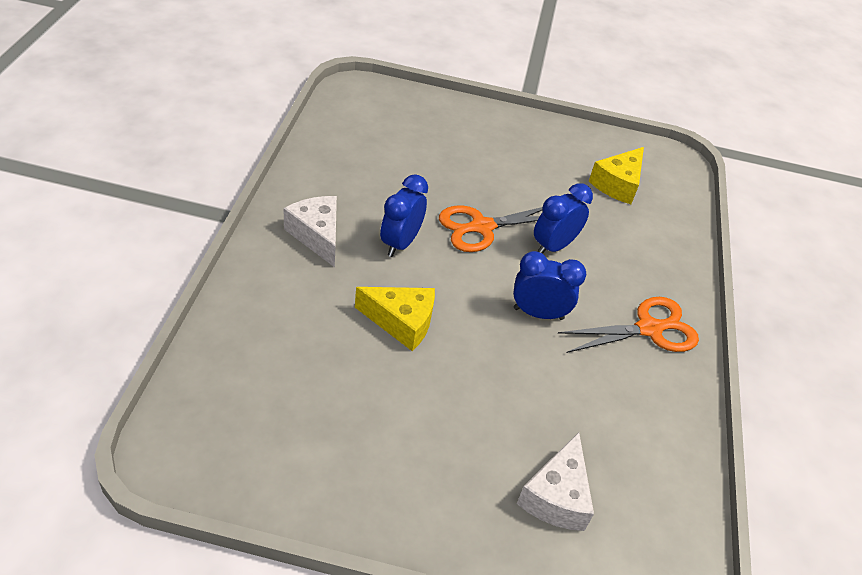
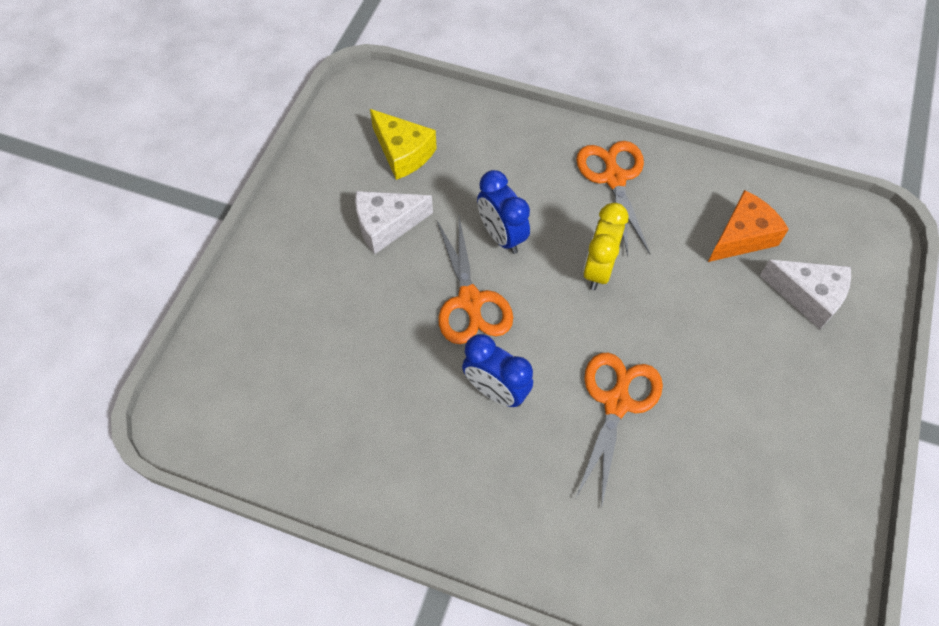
camera: 75 degrees left, 15 degrees up
white cheese [283,196,337,267] -> white cheese moved to [355,191,433,254]
yellow cheese [355,287,435,351] -> orange scissors [576,353,663,509]
blue clock [513,251,586,320] -> yellow clock [583,203,629,290]
none -> orange cheese [708,190,789,262]

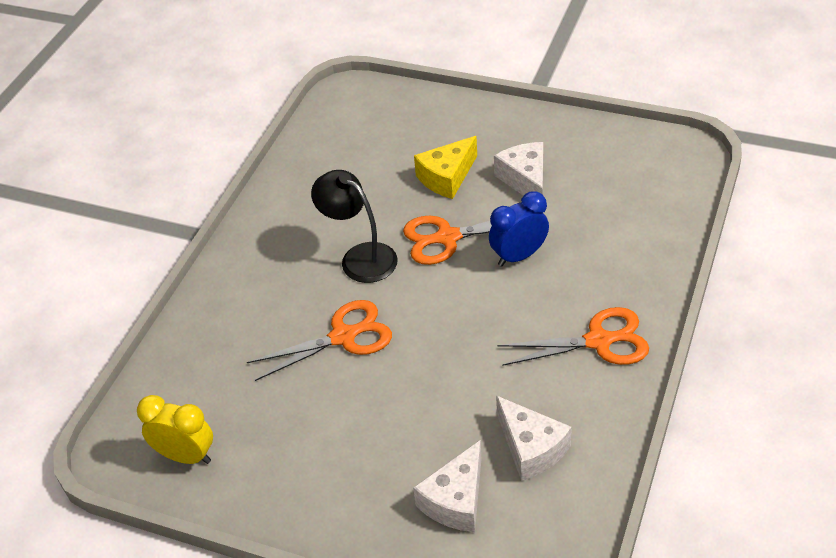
camera: 95 degrees right, 15 degrees down
yellow cheese [370,109,437,180] -> yellow cheese moved to [414,136,477,199]
blue clock [462,334,533,407] -> black lamp [311,170,398,283]
orange scissors [576,353,663,509] -> orange scissors turned 45 degrees counterclockwise [247,300,392,381]
yellow clock [583,203,629,290] -> yellow clock moved to [137,395,213,464]
orange cheese [708,190,789,262] -> white cheese [496,396,572,481]

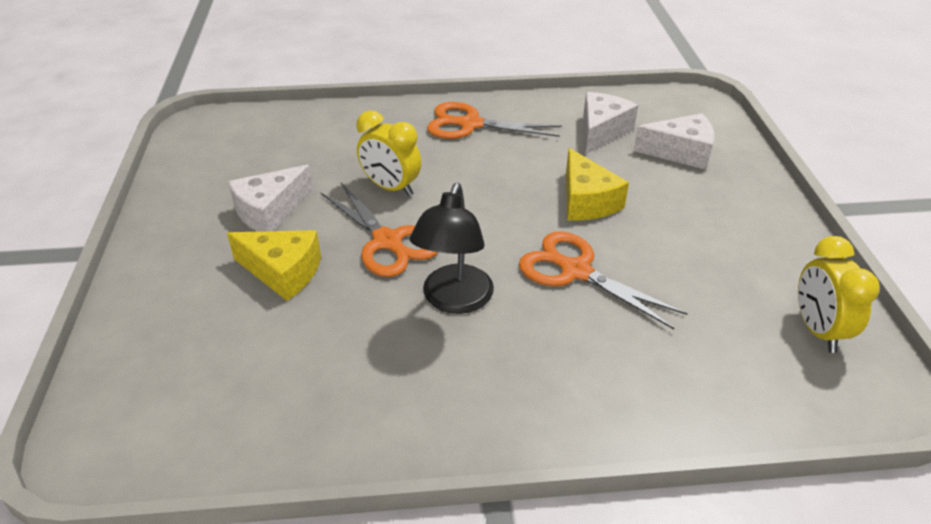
camera: 120 degrees left, 5 degrees down
blue clock [489,191,549,267] -> yellow clock [356,110,421,196]
orange scissors [498,307,649,366] -> orange scissors turned 45 degrees counterclockwise [427,102,562,139]
none -> yellow cheese [566,148,629,221]

